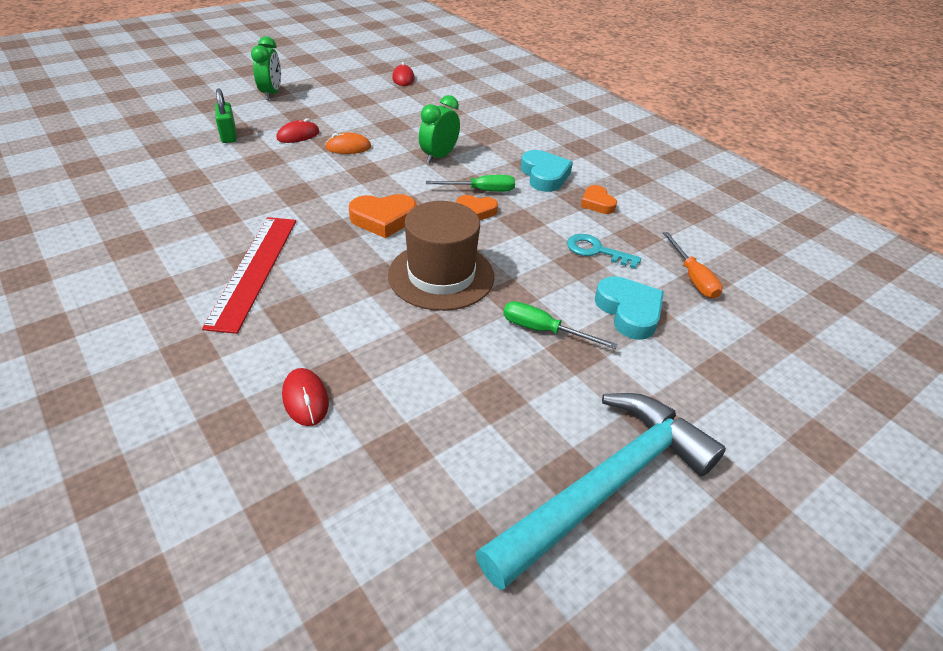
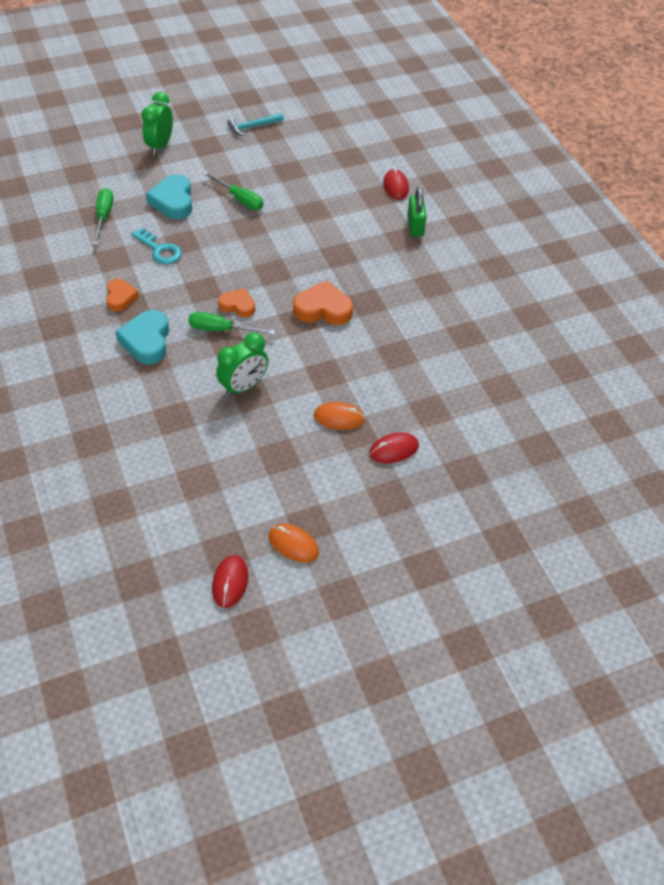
camera: 165 degrees left, 10 degrees up
red ruler [202,217,296,334] -> none
green padlock [215,88,236,143] -> green padlock moved to [407,187,427,237]
green clock [251,36,281,100] -> green clock moved to [141,92,173,155]
brown hat [388,201,494,311] -> none
turquoise hammer [475,393,726,590] -> turquoise hammer [227,113,284,136], size x0.41
orange screwdriver [663,232,723,299] -> green screwdriver [93,188,113,245]
none -> orange mouse [269,524,319,563]

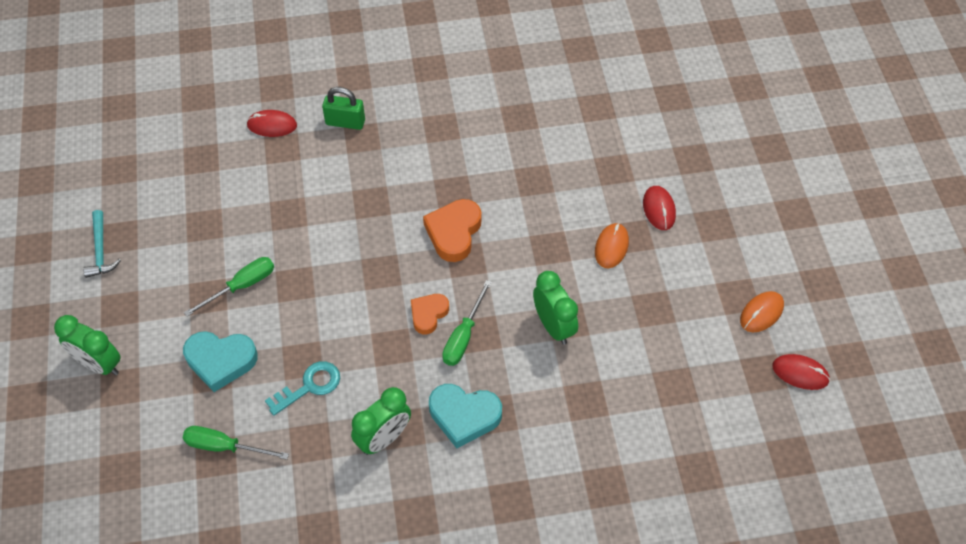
camera: 75 degrees left, 5 degrees up
orange heart [106,279,139,312] -> green clock [351,387,411,455]

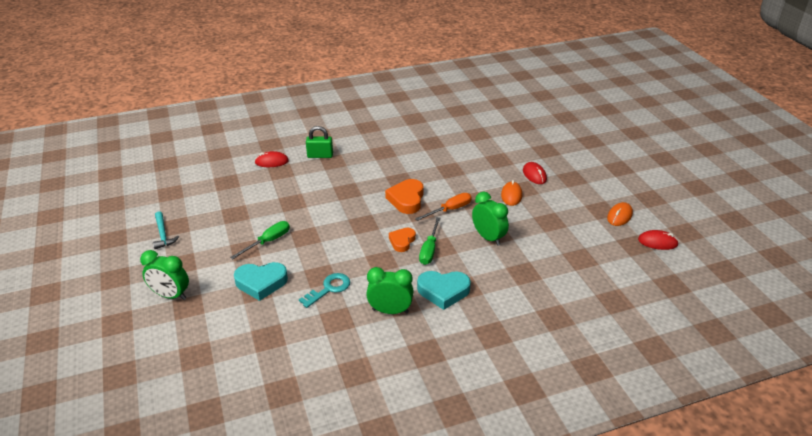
camera: 10 degrees left, 20 degrees down
green screwdriver [183,426,289,460] -> none
green clock [351,387,411,455] -> green clock turned 120 degrees counterclockwise [366,267,414,314]
none -> orange screwdriver [415,193,472,221]

